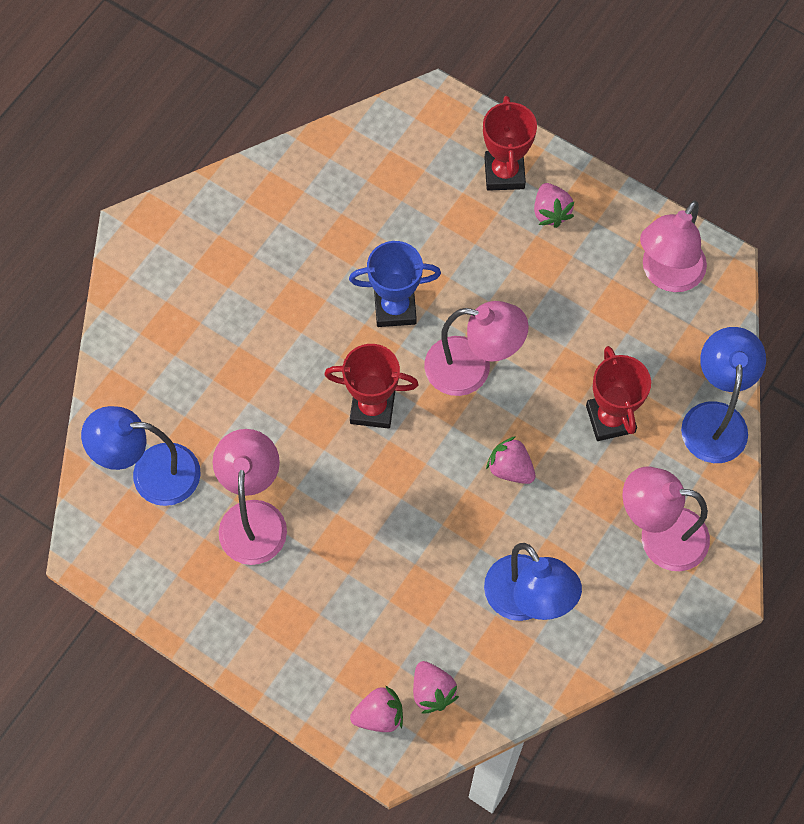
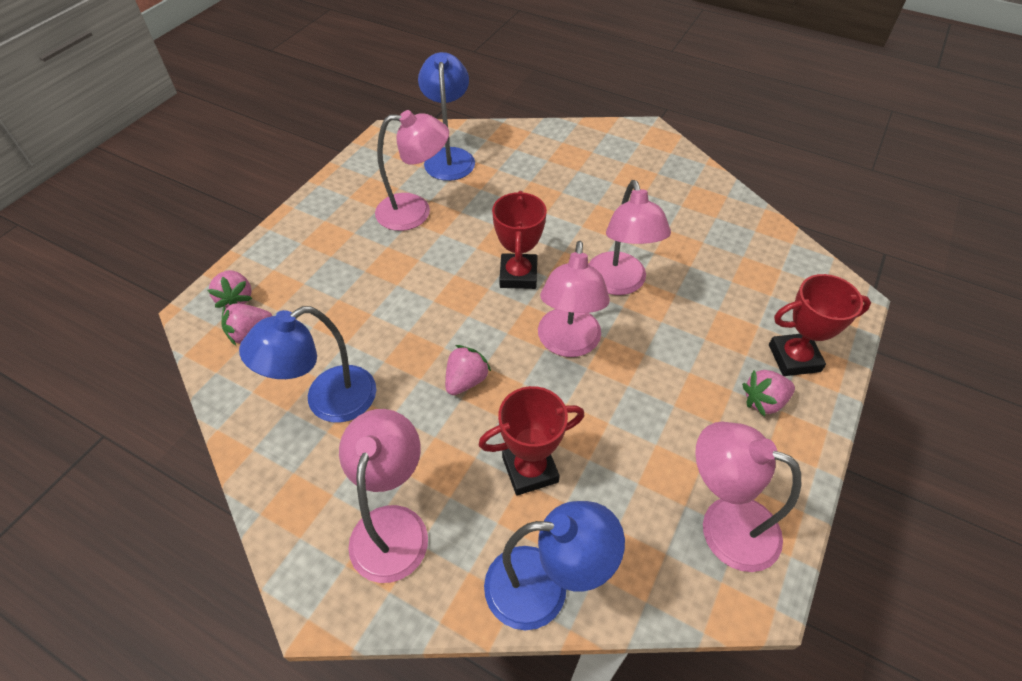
camera: 85 degrees right, 15 degrees down
blue trophy [349,241,441,327] -> pink lamp [588,180,671,295]

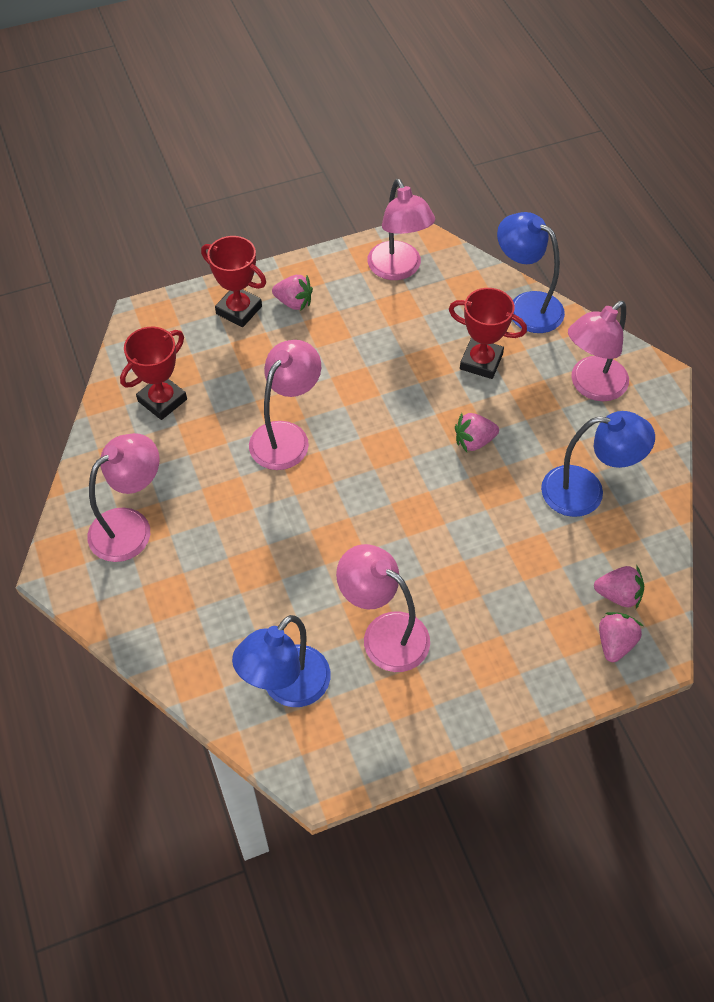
camera: 140 degrees left, 5 degrees up
red trophy [492,191,547,289] -> red trophy moved to [120,327,187,420]
pink lamp [538,241,610,357] -> pink lamp moved to [87,433,159,562]

